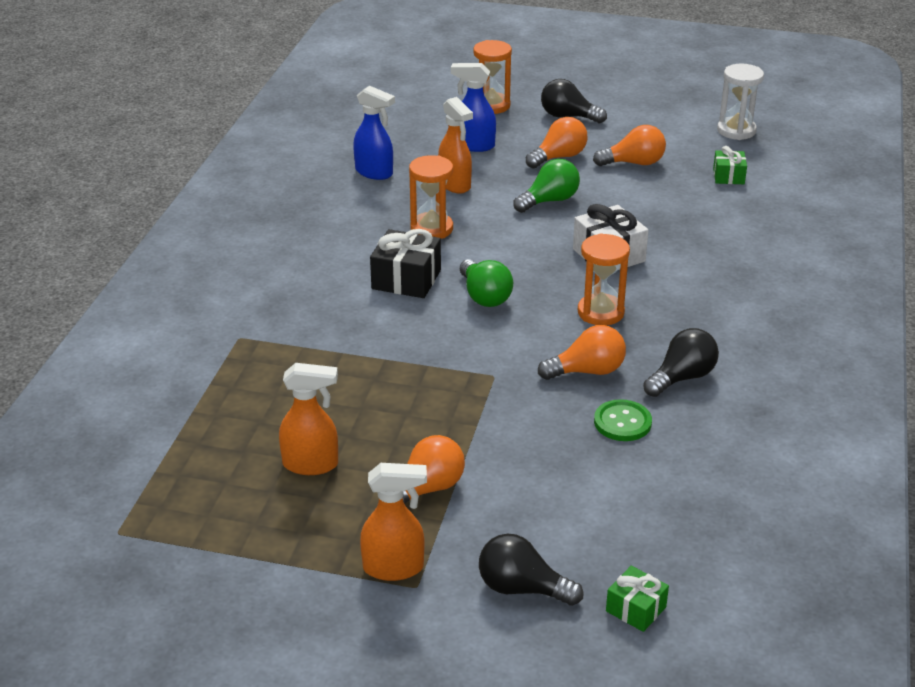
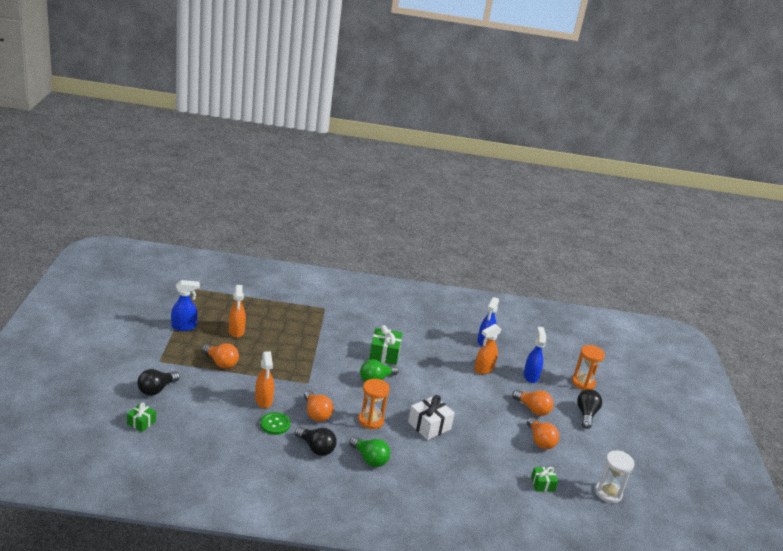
camera: 75 degrees right, 5 degrees down
orange spray bottle [360,463,427,581] -> orange spray bottle moved to [255,351,274,408]
black gift [370,229,441,298] -> green gift [369,325,402,365]
orange hourglass [409,155,453,239] -> none
black light bulb [479,534,583,606] -> black light bulb turned 150 degrees counterclockwise [137,369,180,396]
green light bulb [513,159,580,213] -> green light bulb moved to [349,436,390,467]
none -> blue spray bottle [171,280,200,331]

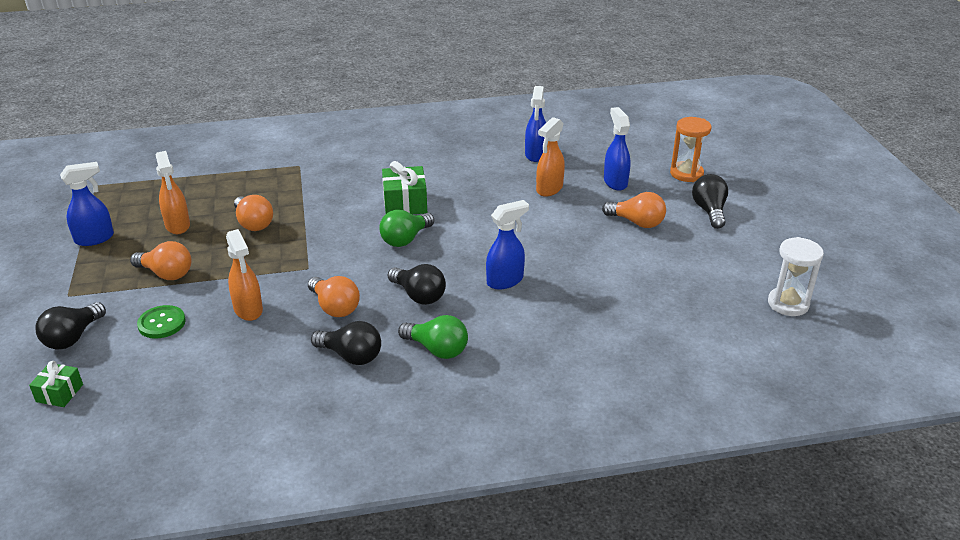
camera: 10 degrees left, 5 degrees up
green button [260,412,290,435] -> green button moved to [137,305,186,339]
orange hourglass [358,379,390,429] -> black light bulb [388,264,446,305]
white gift [408,395,455,440] -> blue spray bottle [486,200,529,289]
orange light bulb [527,417,559,449] -> orange light bulb moved to [234,195,273,231]
green gift [531,467,558,492] -> none

